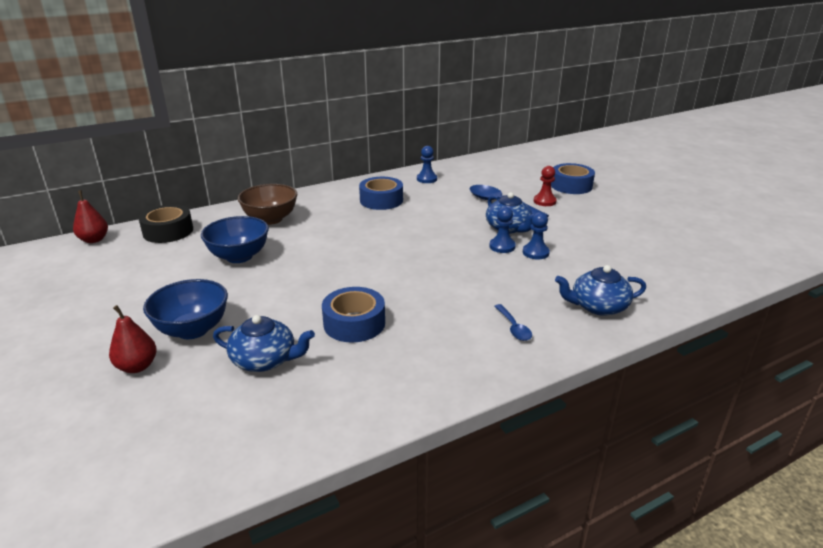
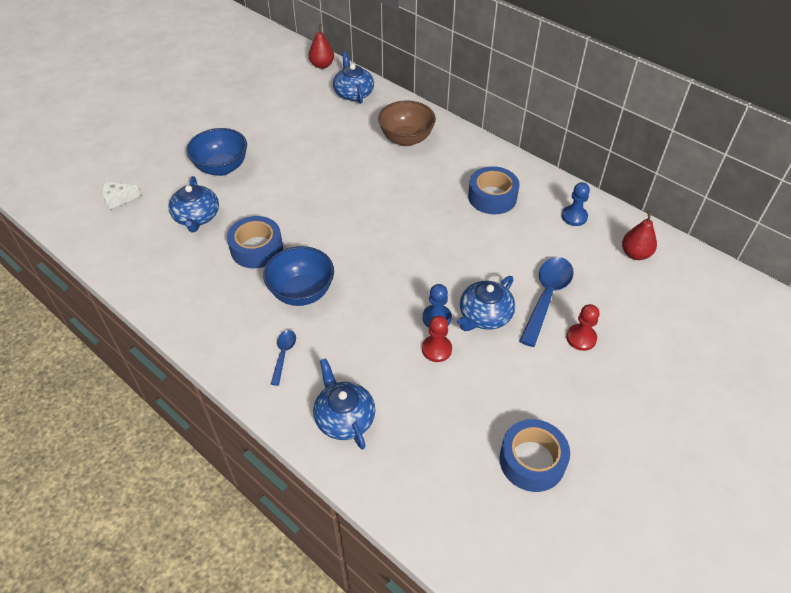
camera: 70 degrees right, 20 degrees up
red pear [109,305,157,373] -> red pear moved to [622,211,657,260]
black tape [138,204,193,243] -> blue teapot [333,52,374,104]
blue bowl [201,216,269,263] -> blue bowl moved to [263,246,334,306]
blue spoon [494,304,532,341] -> blue spoon turned 135 degrees clockwise [271,330,296,386]
blue pawn [523,212,550,259] -> red pawn [422,316,452,362]
blue tape [551,163,595,194] -> blue tape moved to [499,419,570,492]
none -> white cheese [102,182,141,210]

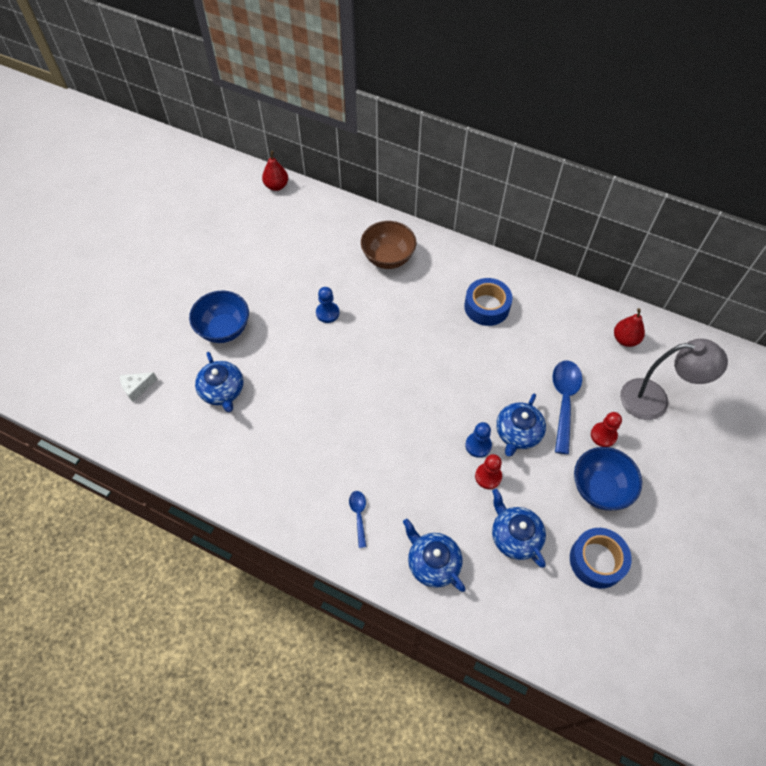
camera: 15 degrees left, 10 degrees up
blue tape [227,216,283,268] -> none
blue bowl [263,246,334,306] -> blue bowl moved to [574,447,642,510]
blue teapot [333,52,374,104] -> blue teapot moved to [492,489,546,568]
blue pawn [561,182,590,226] -> blue pawn moved to [316,287,339,323]
none -> grey lamp [620,339,728,420]

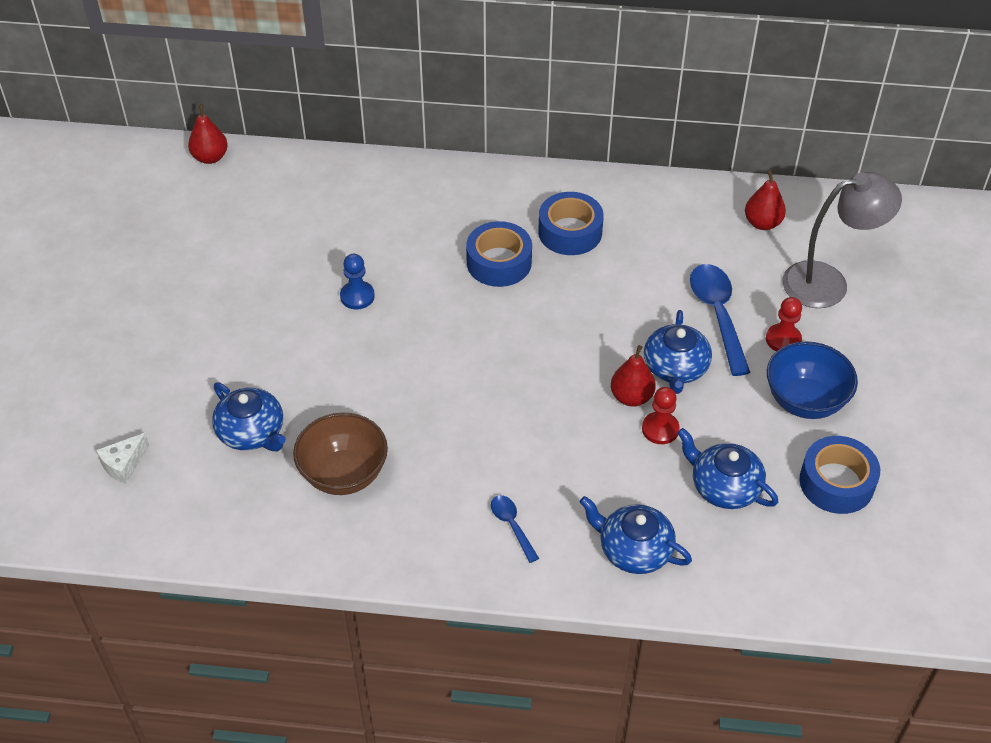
camera: 20 degrees left, 10 degrees down
blue bowl [189,291,249,343] -> none
brown bowl [361,221,416,269] -> brown bowl moved to [293,412,388,495]
blue pawn [465,422,492,458] -> red pear [611,345,656,407]
none -> blue tape [466,221,532,287]

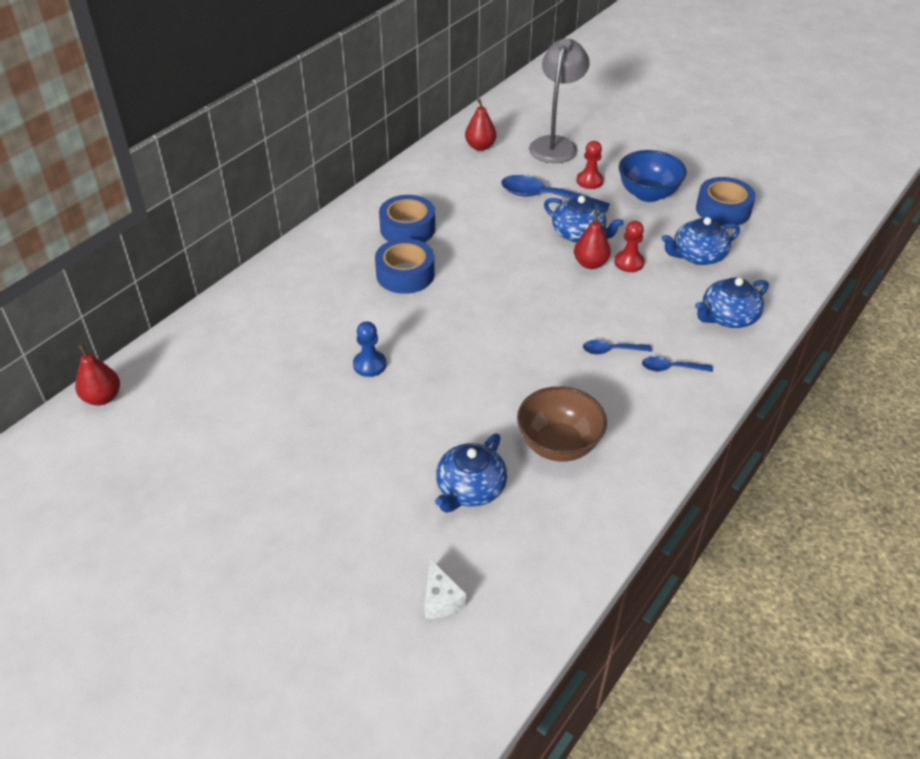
camera: 60 degrees left, 5 degrees down
blue teapot [212,383,286,451] -> blue teapot turned 135 degrees clockwise [435,433,507,513]
none -> blue spoon [583,340,652,355]

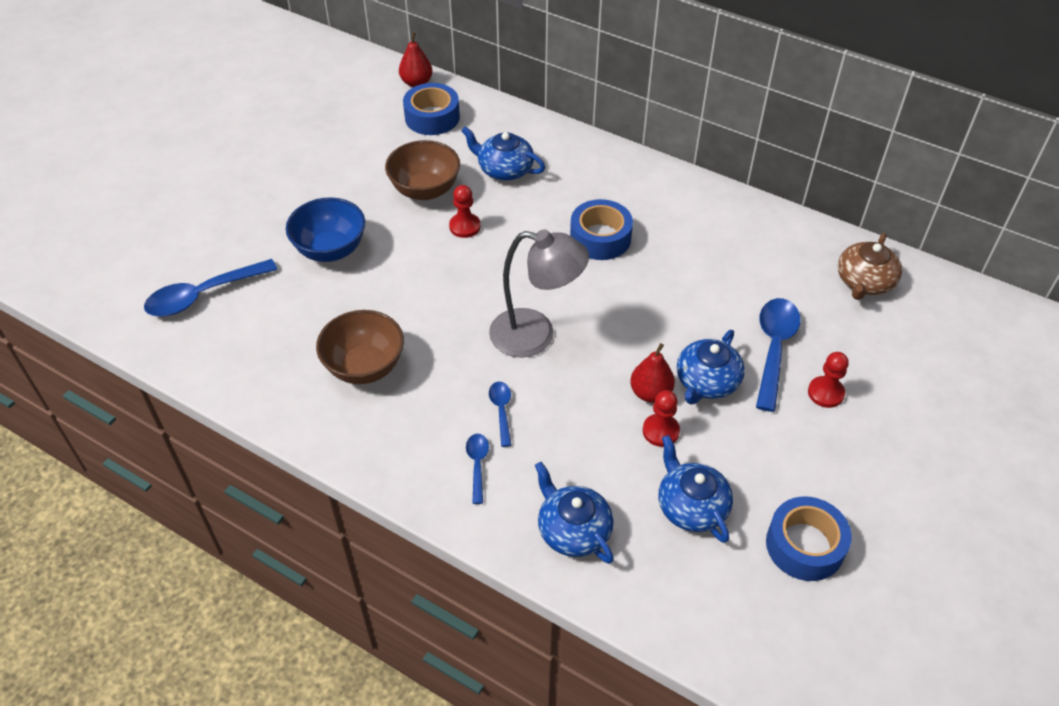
camera: 85 degrees right, 5 degrees up
blue pawn [353,321,386,377] -> red pawn [449,185,481,238]
blue tape [379,195,435,242] -> blue tape moved to [403,83,460,135]
white cheese [424,559,467,619] -> blue spoon [144,259,278,317]
blue teapot [435,433,507,513] -> blue teapot moved to [461,127,545,181]
red pear [465,98,496,151] -> brown teapot [838,233,902,300]
grey lamp [529,38,590,163] -> grey lamp moved to [489,229,589,358]
blue bowl [619,150,687,202] -> blue bowl moved to [286,197,365,262]
none -> brown bowl [385,140,460,200]

